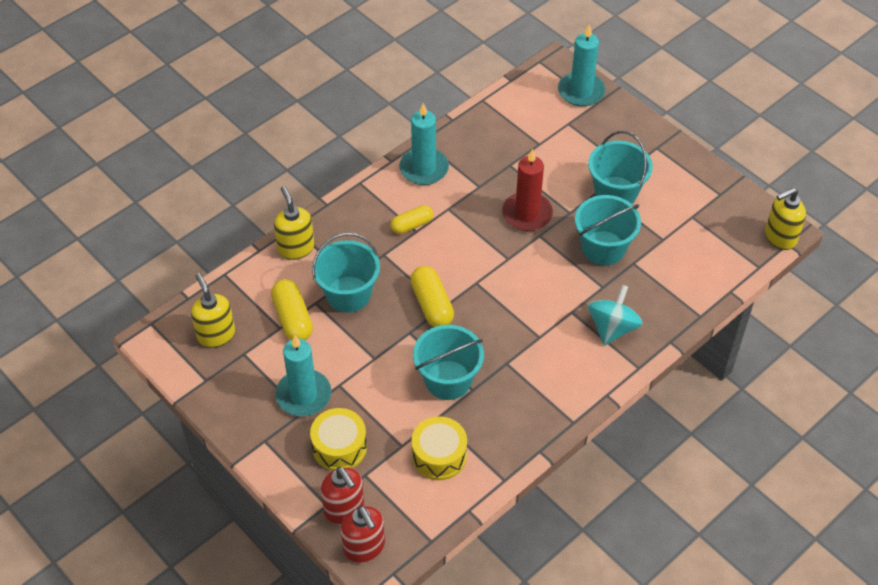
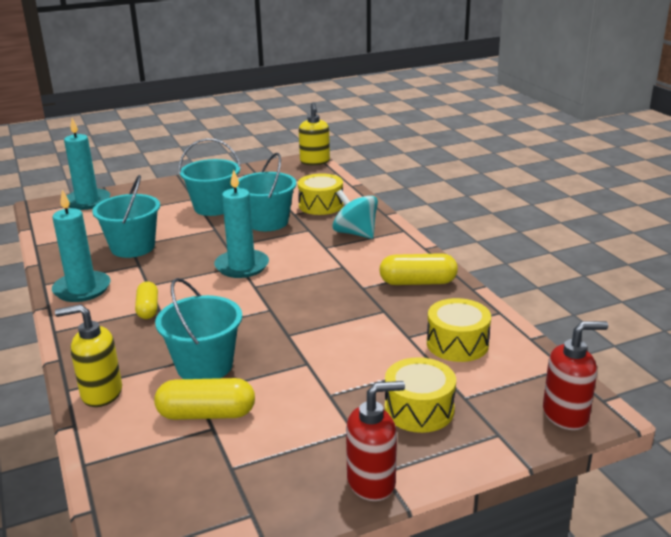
camera: 70 degrees left, 25 degrees down
yellow soap dispenser [191,273,235,348] -> none
turquoise candle [275,335,331,416] -> turquoise candle moved to [214,169,269,278]
red soap dispenser [321,467,364,524] -> red soap dispenser moved to [346,381,405,501]
yellow capsule [410,266,454,327] -> yellow capsule moved to [379,253,458,285]
turquoise bucket [413,325,484,400] -> turquoise bucket moved to [92,175,160,258]
red candle [502,149,553,231] -> none
none -> yellow drum [298,173,343,215]

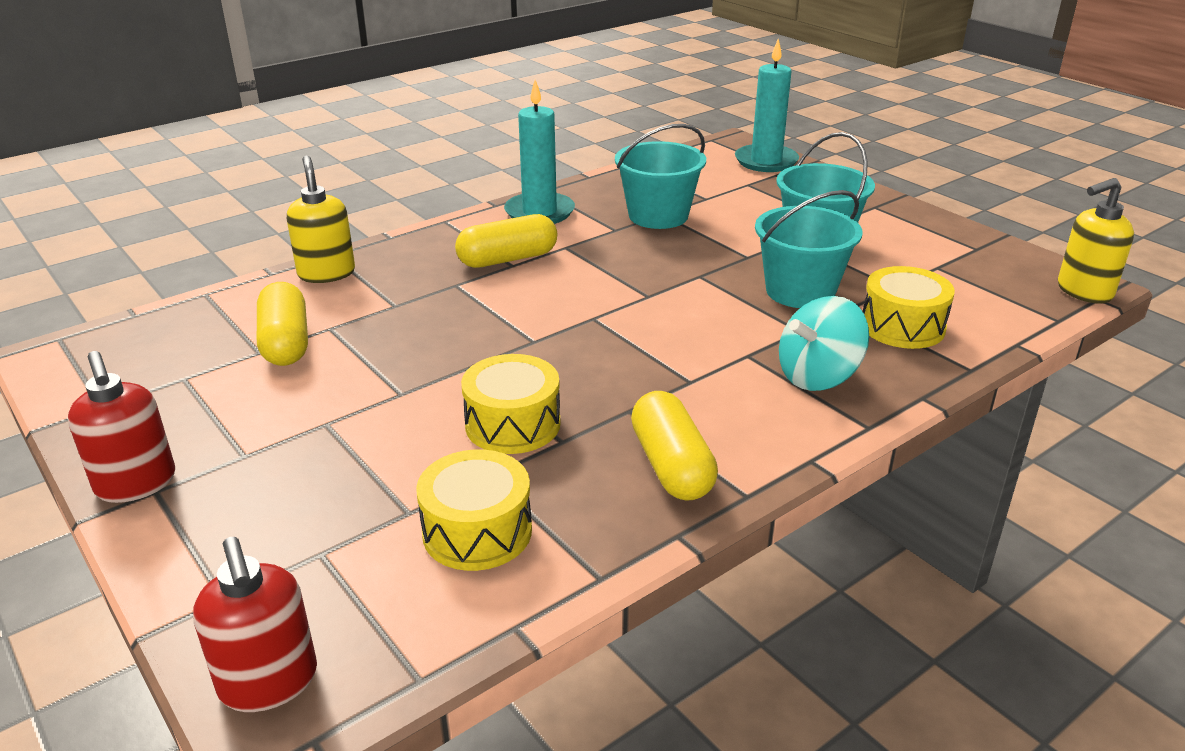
camera: 75 degrees right, 5 degrees up
yellow capsule [135,281,158,319] -> yellow capsule [455,214,557,268], size x1.50
turquoise bucket [155,278,242,379] -> none
turquoise candle [214,169,269,278] -> none
turquoise spinning top [333,190,378,239] -> turquoise spinning top turned 150 degrees counterclockwise [779,296,869,391]
yellow drum [385,357,456,433] -> yellow drum moved to [461,354,560,454]

